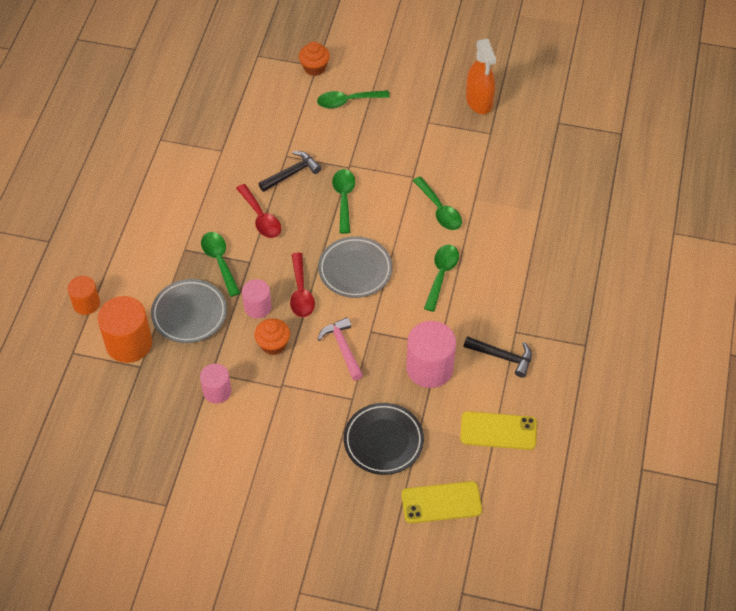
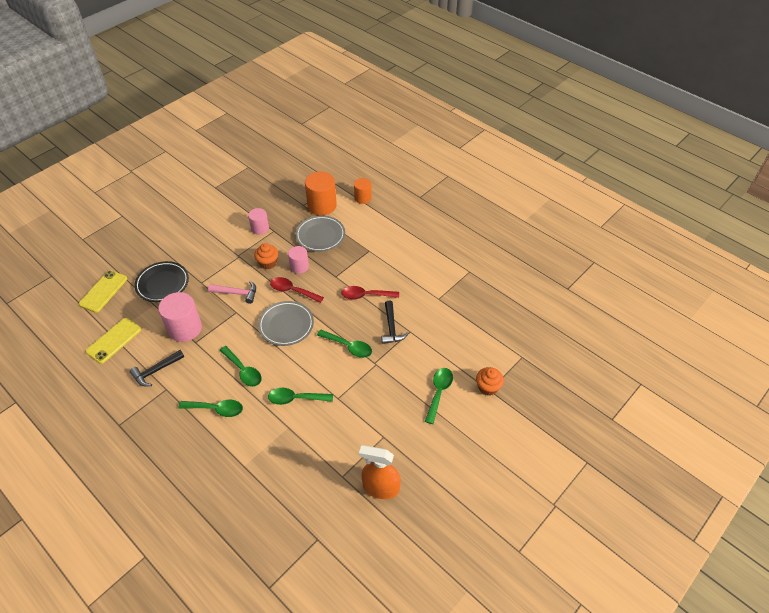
camera: 120 degrees right, 5 degrees down
green spoon [201,232,240,297] -> green spoon moved to [178,400,243,417]

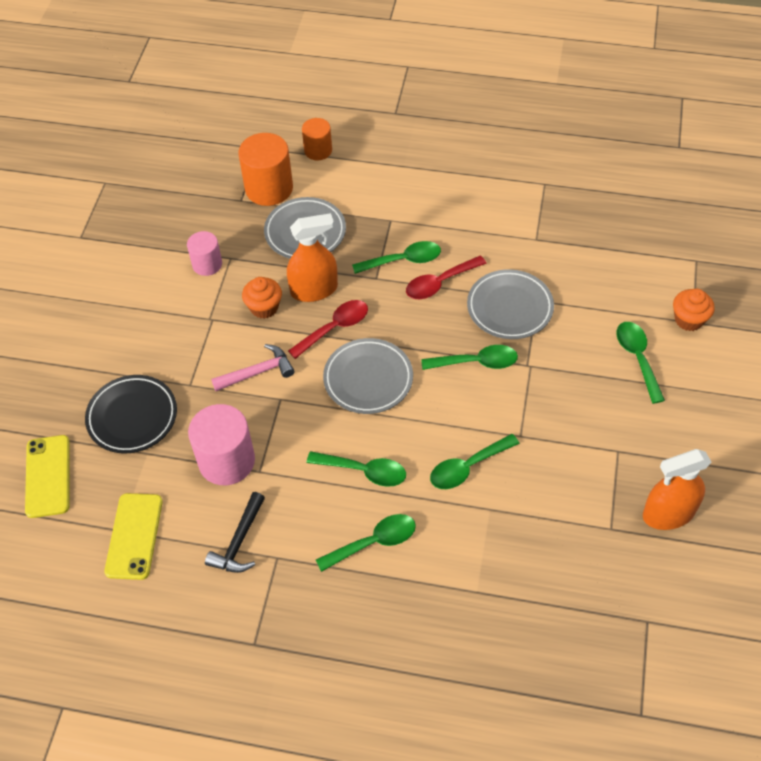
camera: 30 degrees left, 5 degrees up
red spoon [270,277,324,303] -> red spoon turned 150 degrees clockwise [288,300,368,359]
pink cylinder [288,246,309,274] -> orange spray bottle [287,213,338,302]
black hammer [382,301,409,344] -> grey plate [467,269,554,339]
none -> green spoon [352,241,441,274]

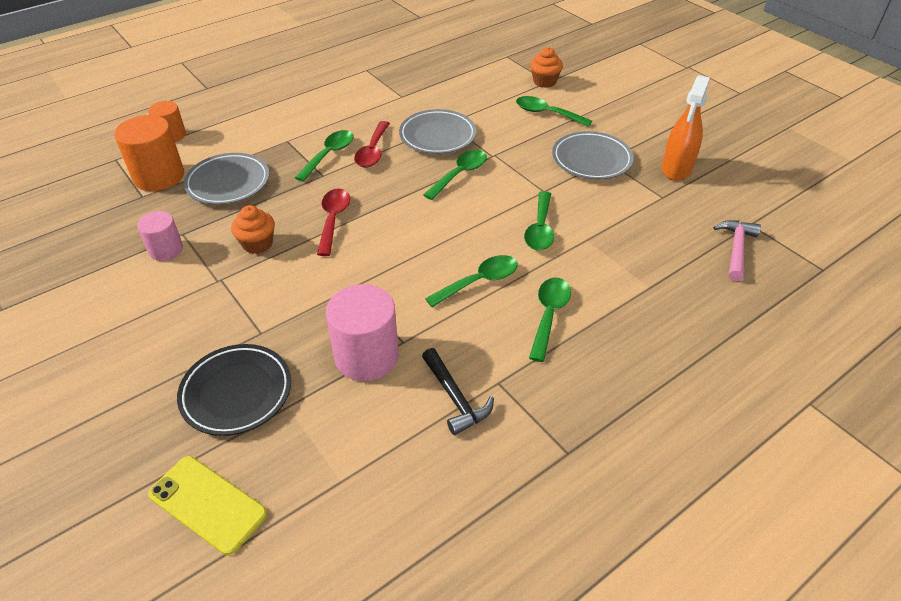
camera: 50 degrees left, 10 degrees down
yellow phone [104,493,163,580] -> none
pink hammer [211,344,295,391] -> pink hammer moved to [713,220,761,281]
orange spray bottle [287,213,338,302] -> none
grey plate [323,338,413,414] -> grey plate moved to [552,131,634,180]

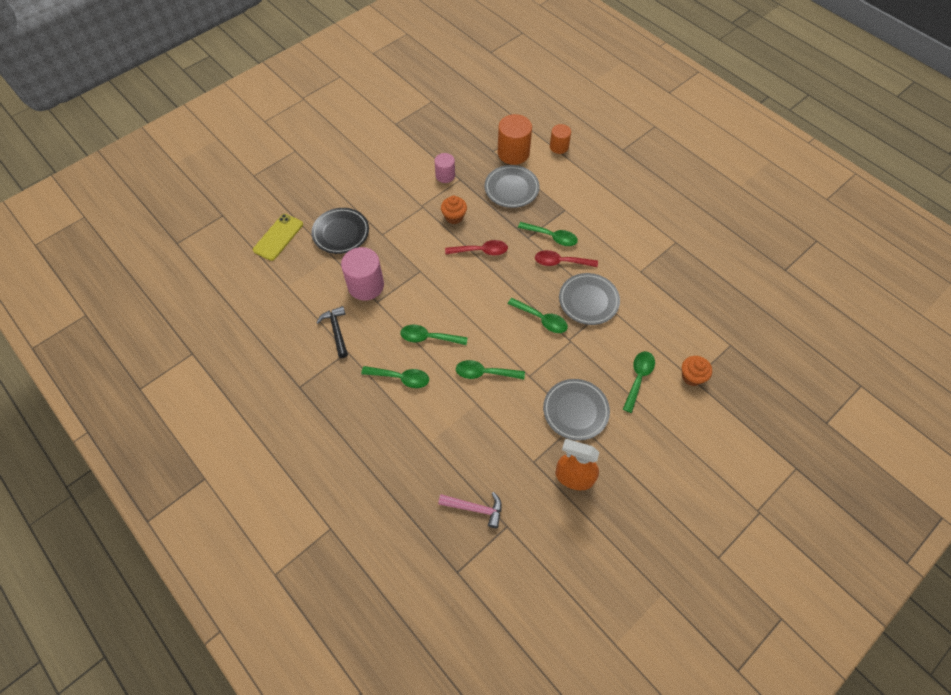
camera: 85 degrees right, 15 degrees up
black hammer [422,348,494,435] -> black hammer turned 105 degrees clockwise [316,306,348,358]
green spoon [425,255,518,307] -> green spoon turned 135 degrees clockwise [400,325,468,345]

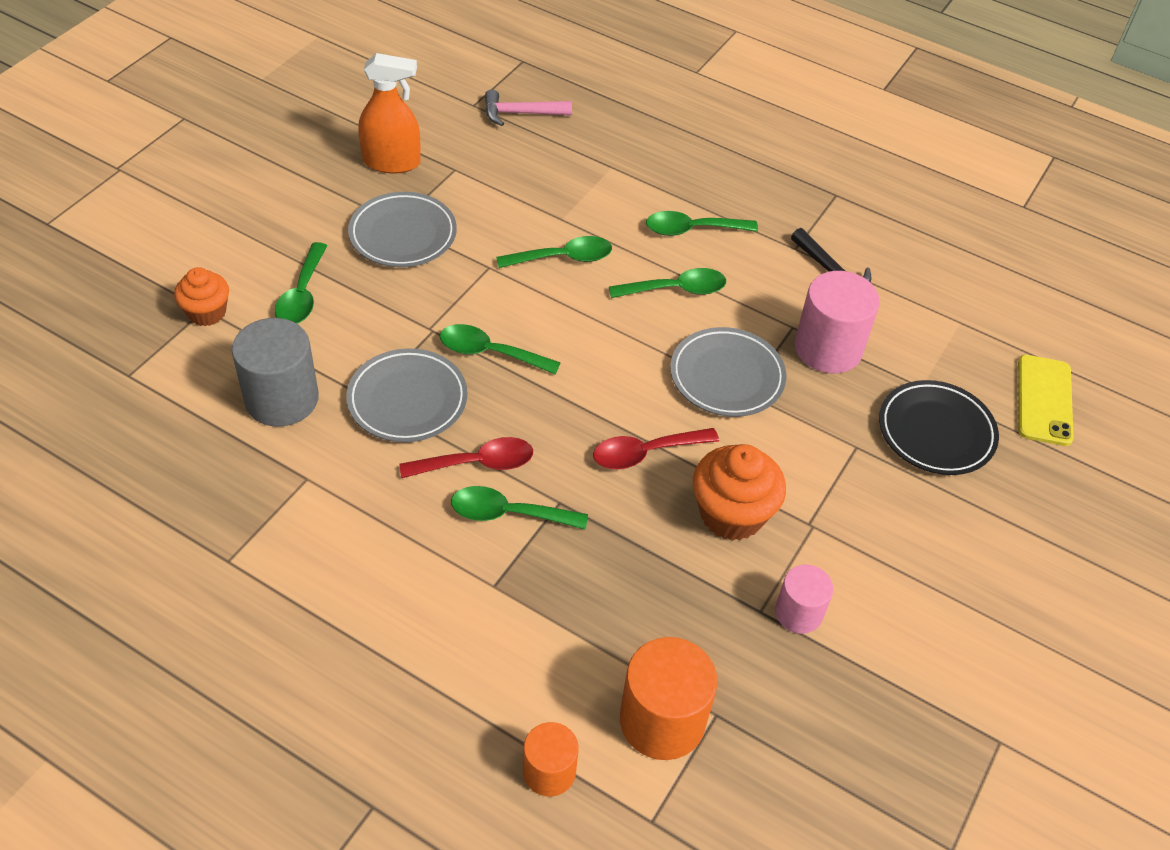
camera: 160 degrees right, 10 degrees down
orange cupcake [441,196,467,224] -> orange cupcake [693,444,786,541], size x1.57
grey plate [484,165,540,208] -> grey plate moved to [670,327,786,417]
none -> grey cylinder [232,318,319,427]

